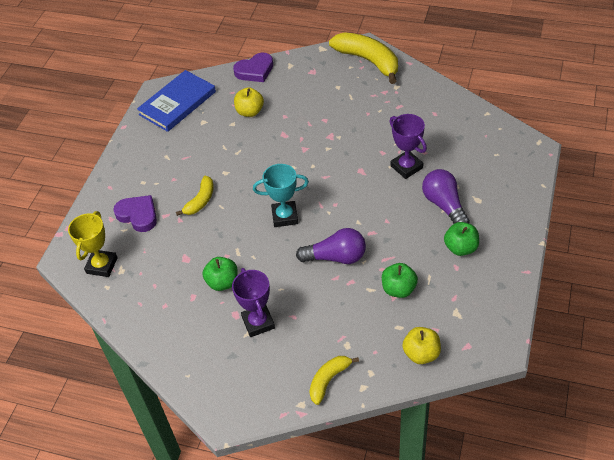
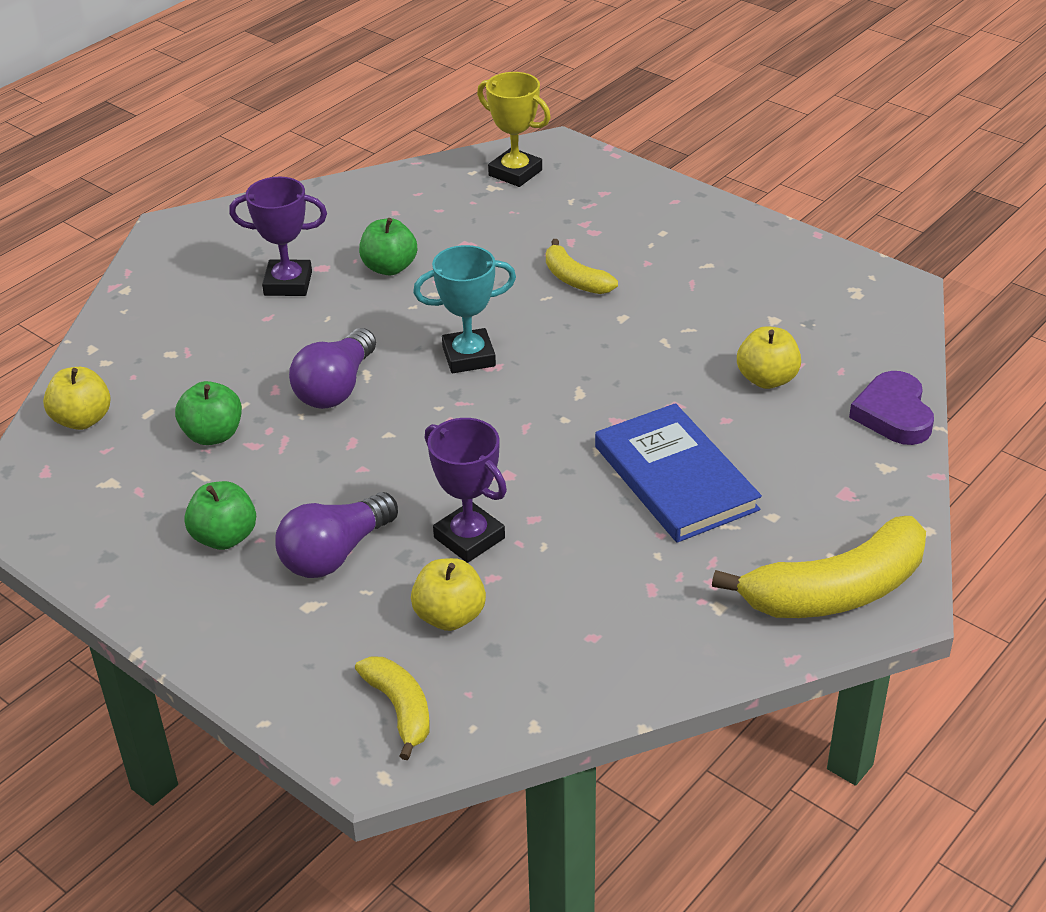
camera: 110 degrees right, 10 degrees down
purple heart [113,195,157,232] -> none
blue book [137,70,216,132] -> blue book moved to [595,403,762,543]
turquoise trophy [253,164,309,227] -> turquoise trophy turned 60 degrees clockwise [413,245,516,373]
yellow banana [310,356,359,405] -> yellow banana moved to [355,656,430,760]
purple trophy [390,114,427,179] -> purple trophy turned 60 degrees clockwise [425,418,507,563]
purple light bulb [422,169,470,224] -> purple light bulb turned 135 degrees clockwise [275,492,398,578]
none -> yellow apple [411,558,486,631]

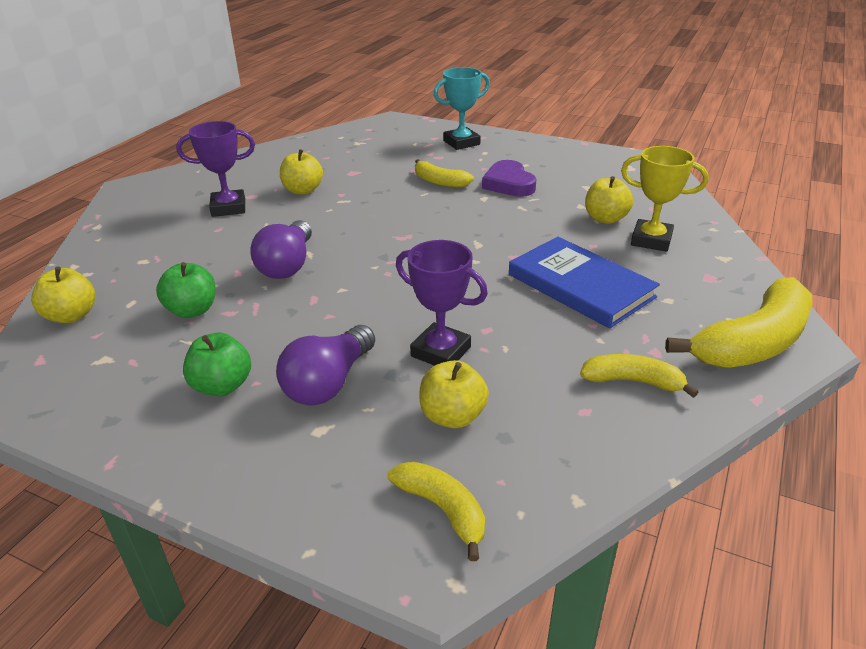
camera: 15 degrees left, 5 degrees down
green apple [359,218,417,275] -> yellow apple [280,149,323,195]
turquoise trophy [413,245,516,373] -> turquoise trophy moved to [434,67,490,150]
yellow trophy [477,72,551,187] -> yellow trophy moved to [621,146,709,252]
purple heart [849,371,934,445] -> purple heart moved to [482,160,536,197]
none -> yellow banana [580,354,698,398]

